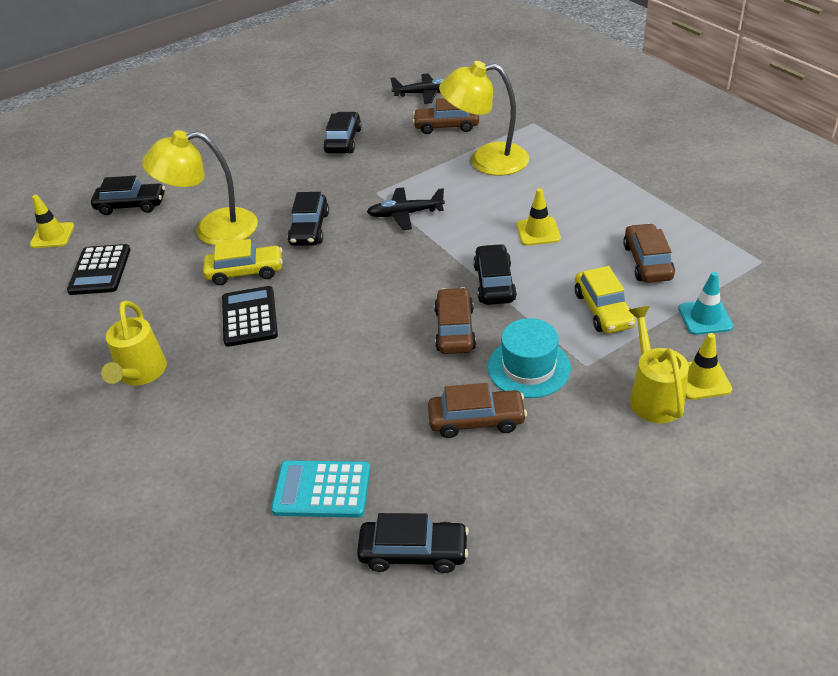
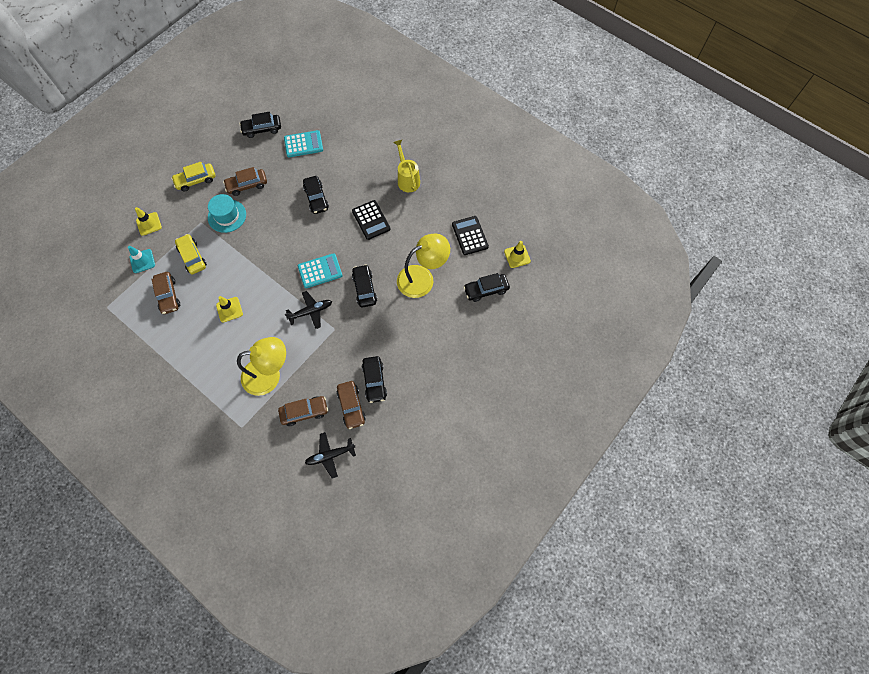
camera: 160 degrees right, 25 degrees up
yellow car [203,239,283,285] -> yellow car moved to [171,162,216,191]
brown car [434,287,476,354] -> brown car moved to [336,381,366,429]
black car [473,244,517,305] -> black car moved to [303,176,329,214]
yellow watering can [628,306,689,423] -> none
none -> turquoise calculator [298,253,343,288]

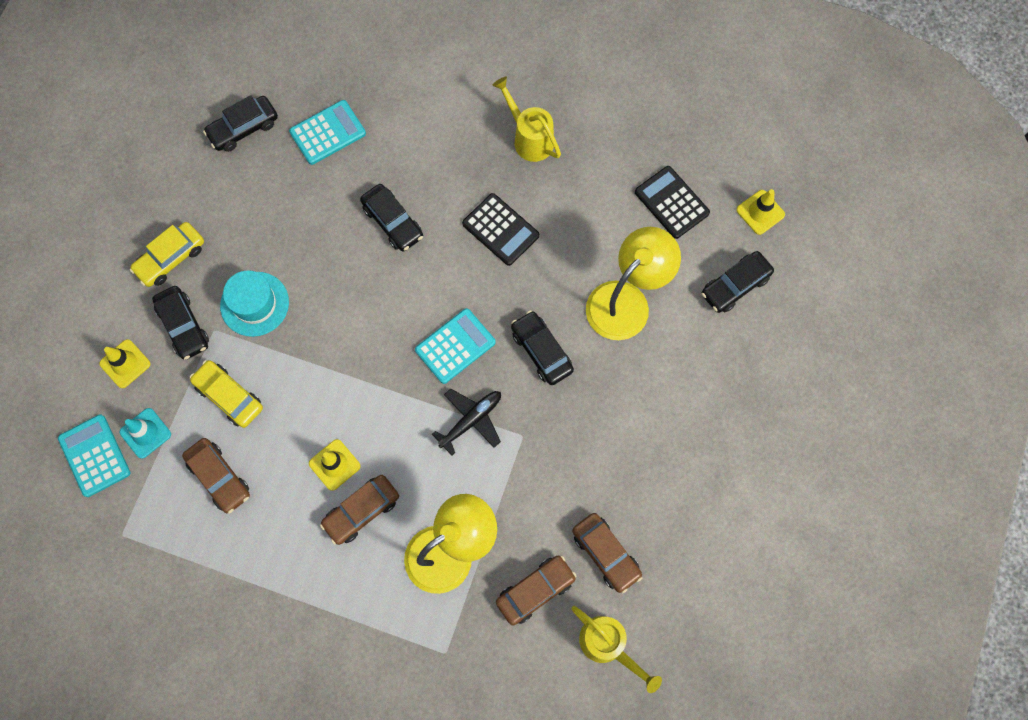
camera: 20 degrees left, 5 degrees up
brown car [223,167,267,196] -> brown car moved to [320,475,399,545]
black plane [305,432,356,479] -> yellow watering can [572,606,662,693]
black car [362,356,387,403] -> black car moved to [152,286,209,360]
none -> turquoise calculator [58,414,130,497]

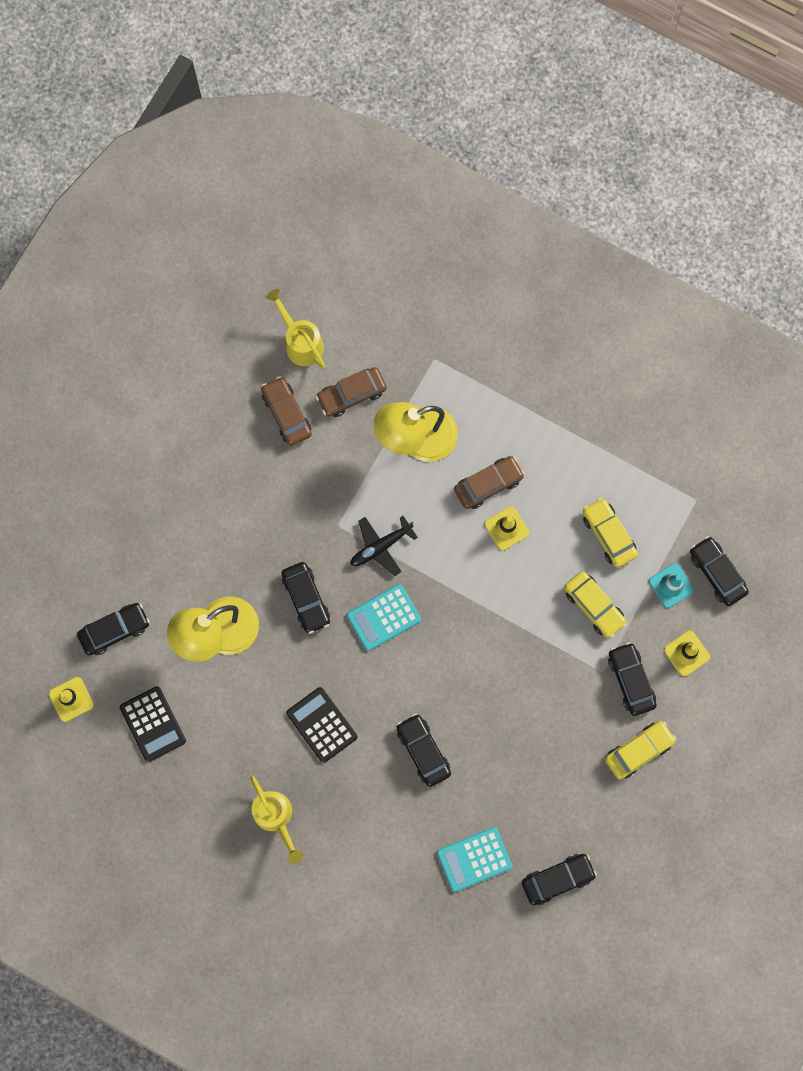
camera: 170 degrees left, 5 degrees up
turquoise calculator [58,414,130,497] -> black car [690,536,749,606]
brown car [182,438,250,514] -> yellow car [583,498,638,568]
turquoise hat [220,270,289,337] -> none

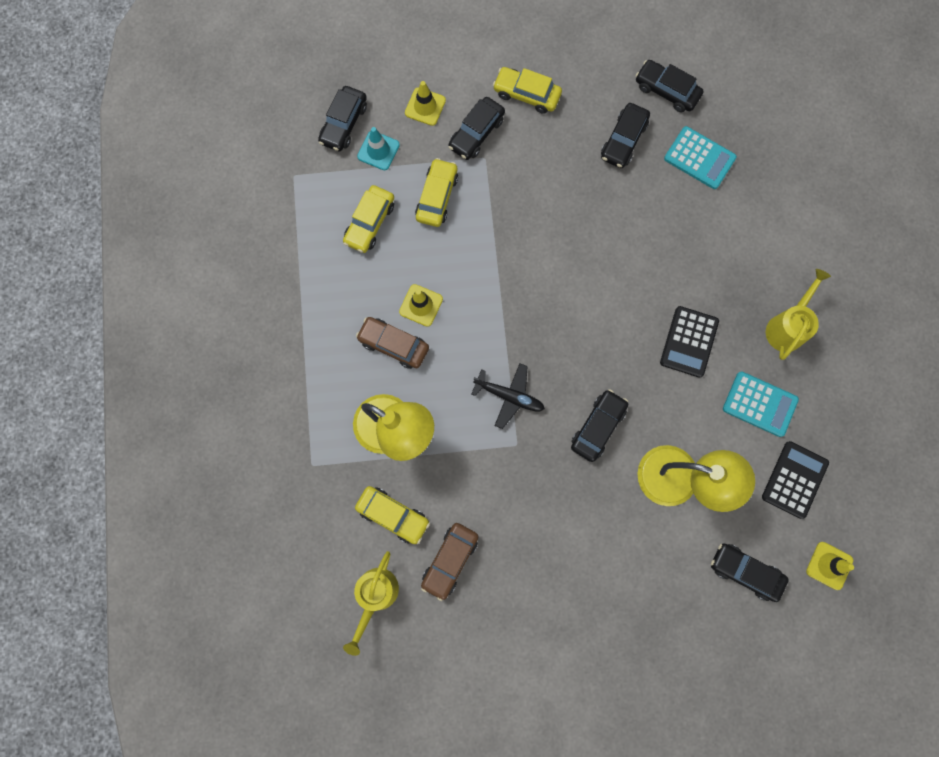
camera: 125 degrees left, 0 degrees up
brown car [316,367,387,417] -> yellow car [355,486,430,544]
turquoise calculator [347,584,421,651] -> turquoise calculator moved to [723,371,799,437]
black car [396,714,451,787] -> black car moved to [601,103,650,168]

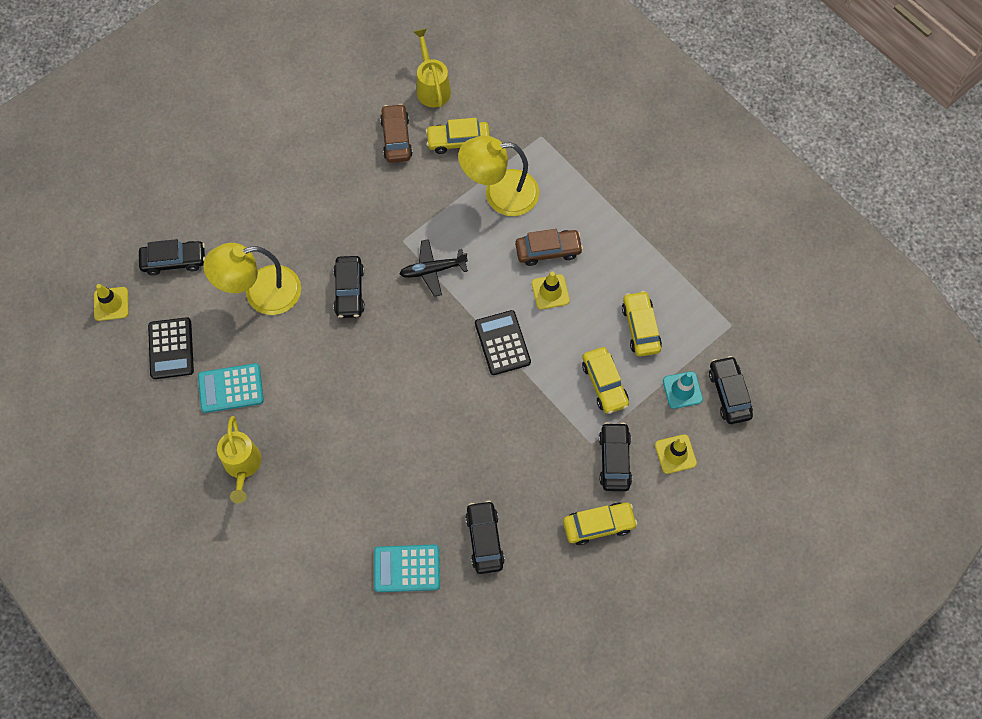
camera: 145 degrees right, 10 degrees down
black car [636,60,703,113] -> none
black calculator [660,306,719,378] -> black calculator moved to [475,310,531,375]

